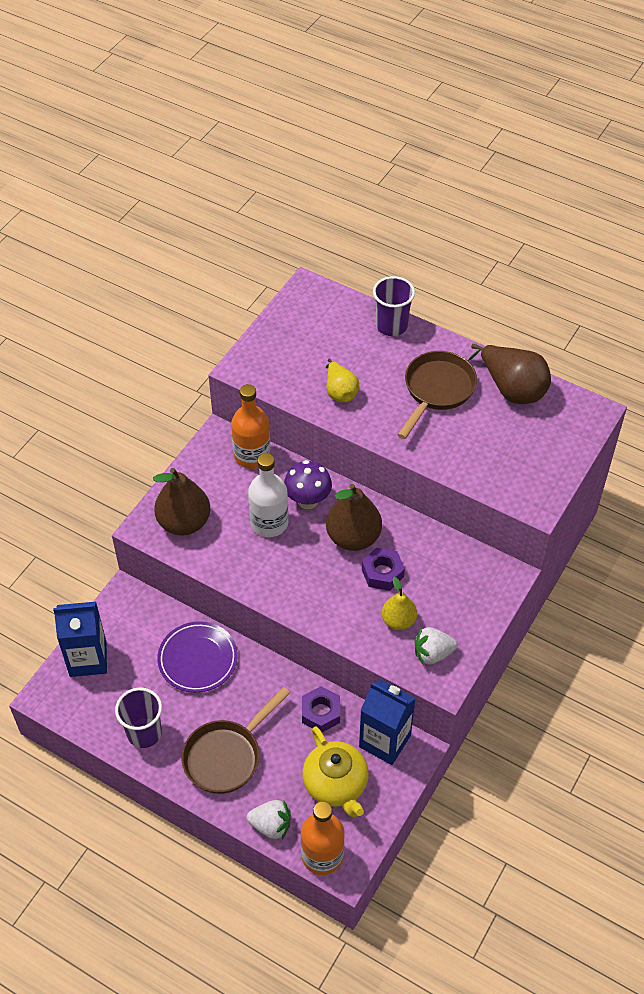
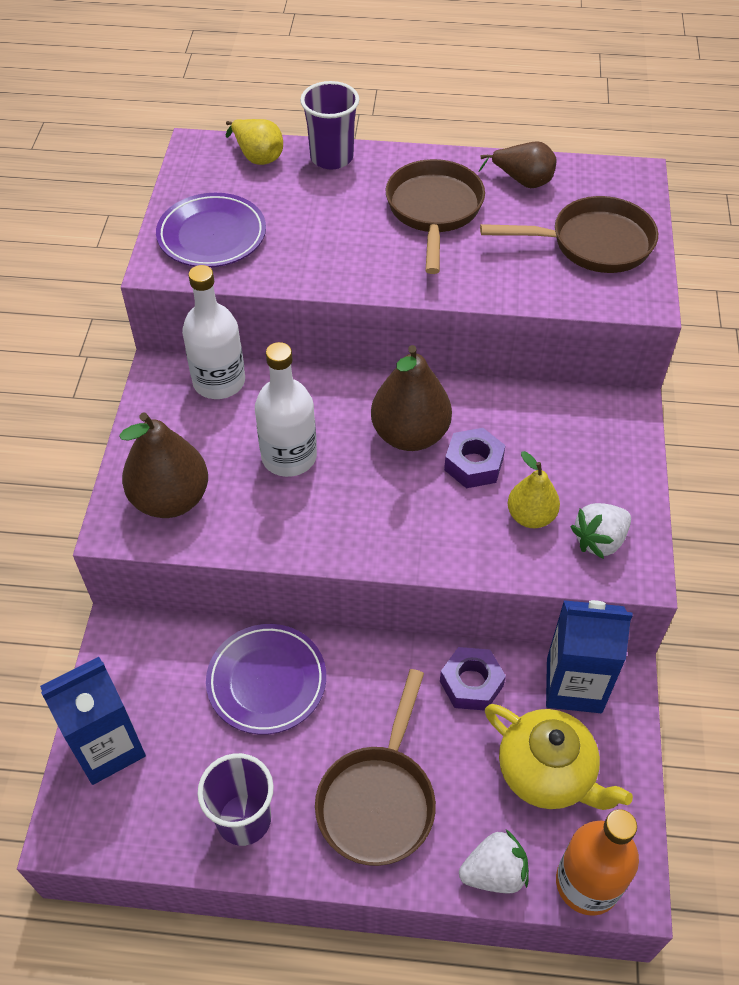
camera: 25 degrees left, 0 degrees up
orange bottle [231,384,271,469] -> white bottle [182,265,245,399]
purple mushroom [284,460,332,509] -> none
yellow pear [326,359,359,403] -> yellow pear moved to [226,119,283,165]
brown pear [468,344,551,404] -> brown pear [478,141,556,188], size x0.61
none -> purple plate [156,193,266,267]
none -> brown pan [480,196,658,273]

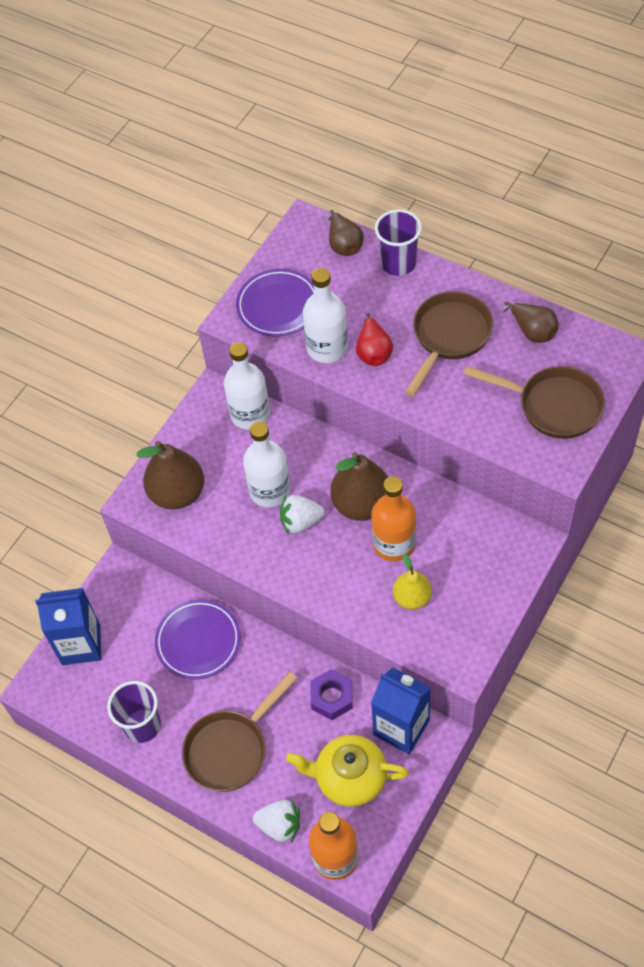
camera: 30 degrees right, 5 degrees up
yellow pear [226,119,283,165] -> brown pear [329,210,364,256]
purple nut [444,428,506,488] -> orange bottle [371,476,416,561]
yellow teapot [485,704,633,810] -> yellow teapot turned 120 degrees clockwise [286,735,409,807]
white strawberry [570,503,631,559] -> white strawberry moved to [280,495,325,534]
none -> white bottle [303,268,348,363]
none -> red pear [356,313,393,366]

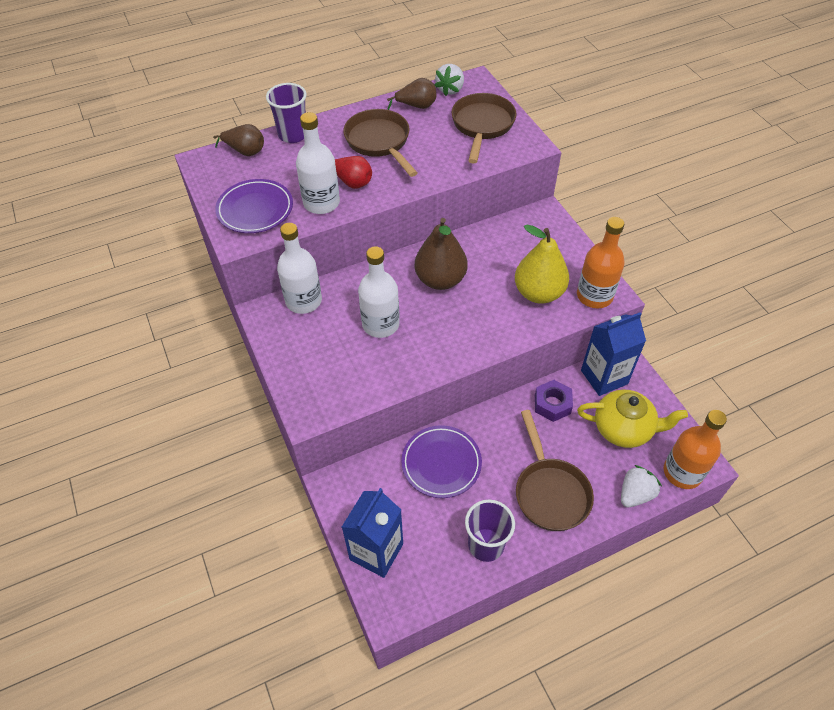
camera: 60 degrees left, 5 degrees down
brown pear [136,441,204,509] -> none
white strawberry [280,495,325,534] -> white strawberry moved to [435,64,464,96]
yellow teapot [286,735,409,807] -> yellow teapot turned 120 degrees counterclockwise [577,390,688,448]
orange bottle [371,476,416,561] -> orange bottle moved to [577,217,625,308]
yellow pear [393,554,432,610] -> yellow pear [515,224,569,304], size x1.64
brown pan [463,366,605,439] -> brown pan turned 45 degrees counterclockwise [452,93,516,163]

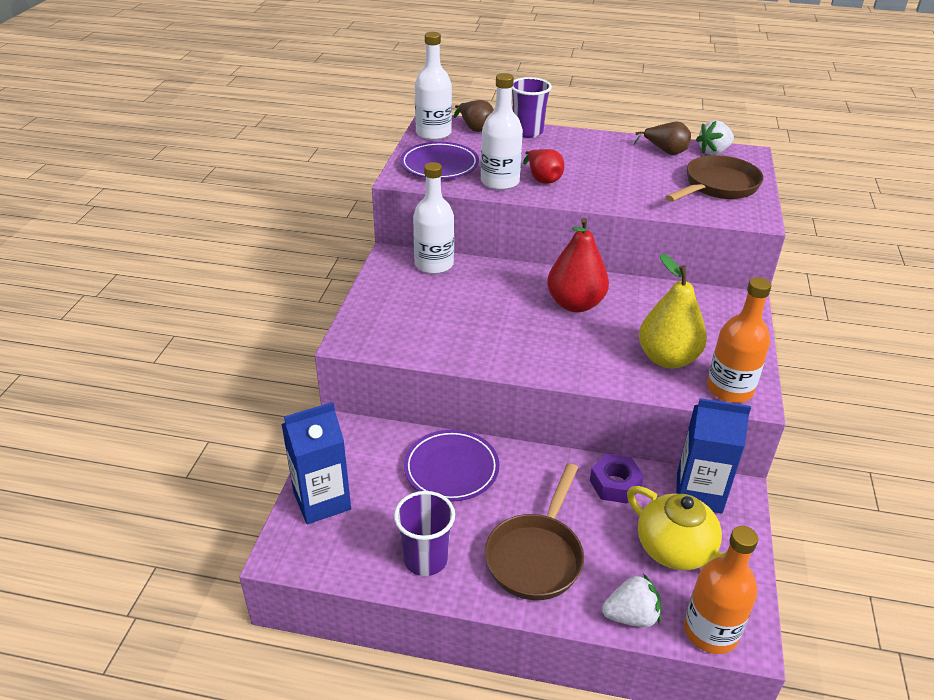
camera: 35 degrees right, 15 degrees down
brown pan [343,109,418,177] -> none
white bottle [358,246,400,338] -> white bottle moved to [415,32,452,140]
brown pear [415,218,467,290] -> red pear [547,218,609,312]

